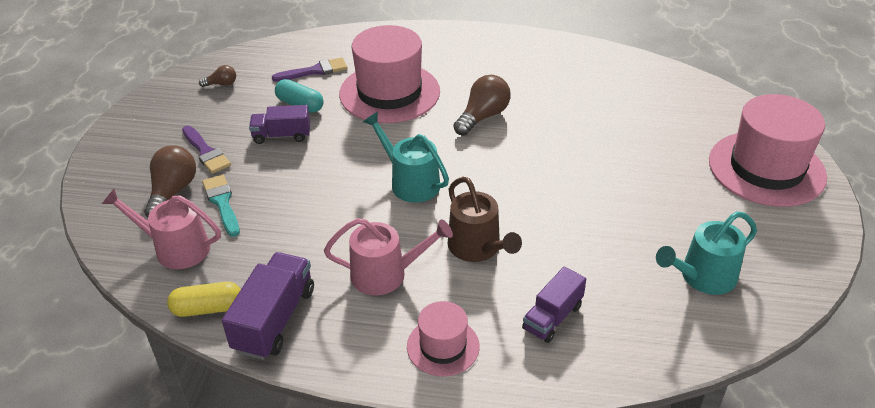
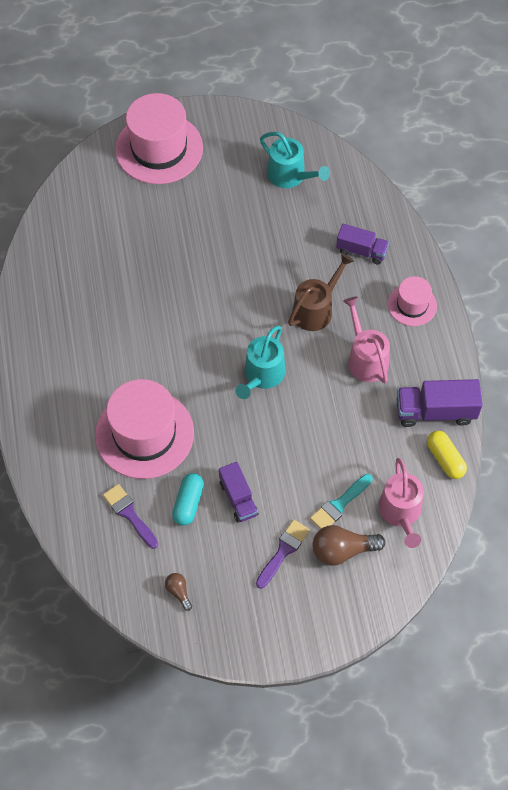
camera: 110 degrees left, 20 degrees up
brown light bulb [453,75,510,136] -> none

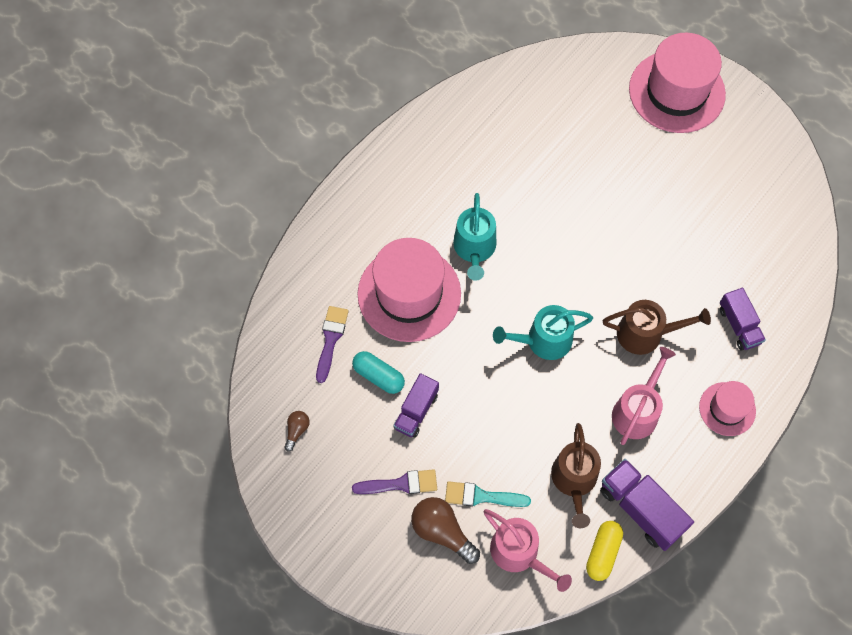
camera: 50 degrees right, 5 degrees up
turquoise capsule [172,473,204,526] -> turquoise capsule turned 60 degrees clockwise [352,351,405,394]
turquoise watering can [260,132,330,188] -> turquoise watering can moved to [453,193,496,281]
pink watering can [379,458,424,548] -> pink watering can turned 90 degrees counterclockwise [484,509,572,592]
none -> brown watering can [551,423,601,528]

